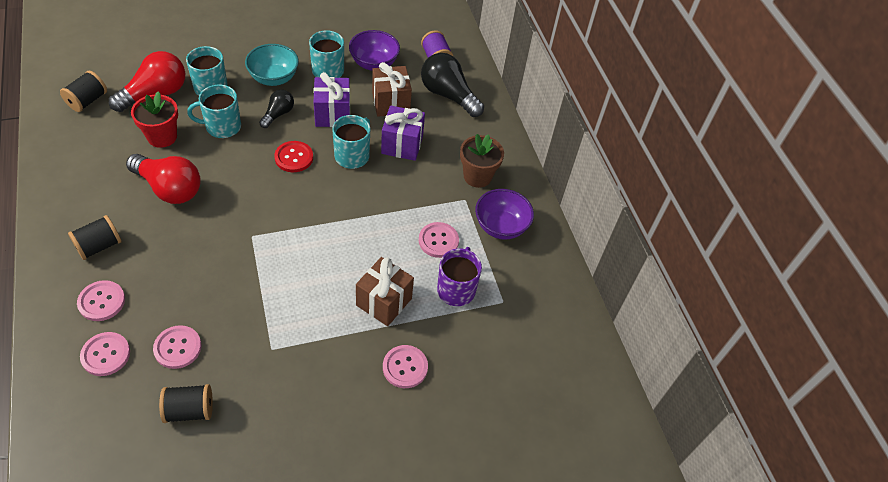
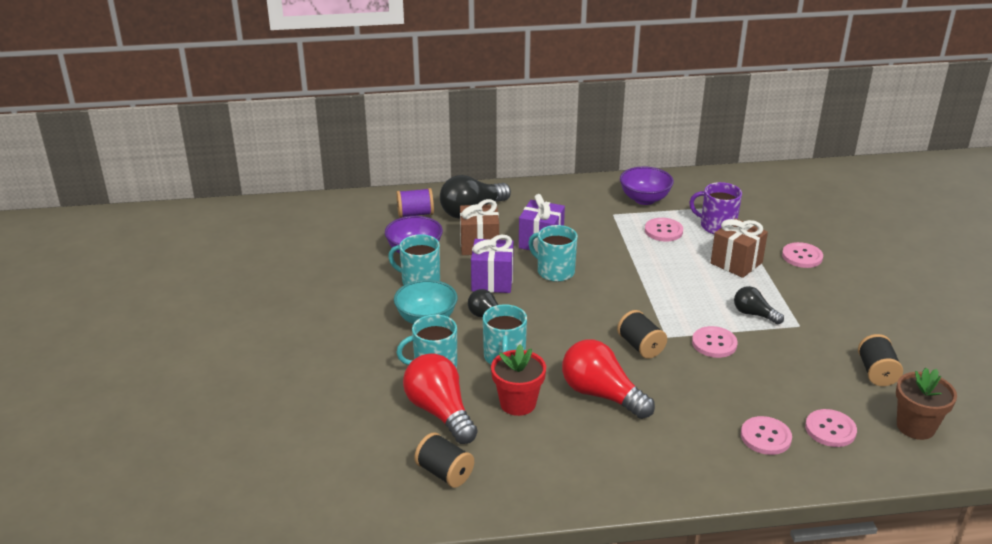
camera: 75 degrees left, 20 degrees down
black spool [68,215,121,260] -> black spool moved to [617,310,667,359]
red light bulb [126,154,201,204] -> red light bulb turned 90 degrees counterclockwise [562,340,655,419]
pink button [153,325,202,369] -> pink button moved to [692,326,738,358]
red button [274,141,313,172] -> none
brown flower pot [460,134,504,188] -> brown flower pot moved to [896,368,957,440]
none -> black light bulb [734,286,784,324]

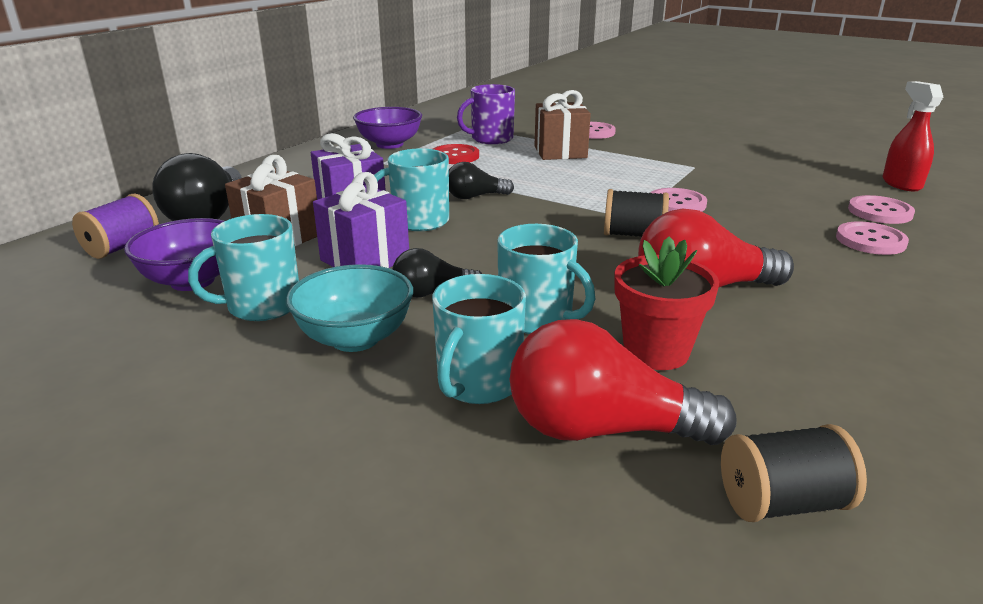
camera: 50 degrees left, 5 degrees down
pink button [645,218,683,241] -> red button [433,144,479,164]
black light bulb [734,286,784,324] -> black light bulb moved to [449,162,514,199]
black spool [858,334,903,386] -> none
brown flower pot [896,368,957,440] -> red spray bottle [883,81,943,191]

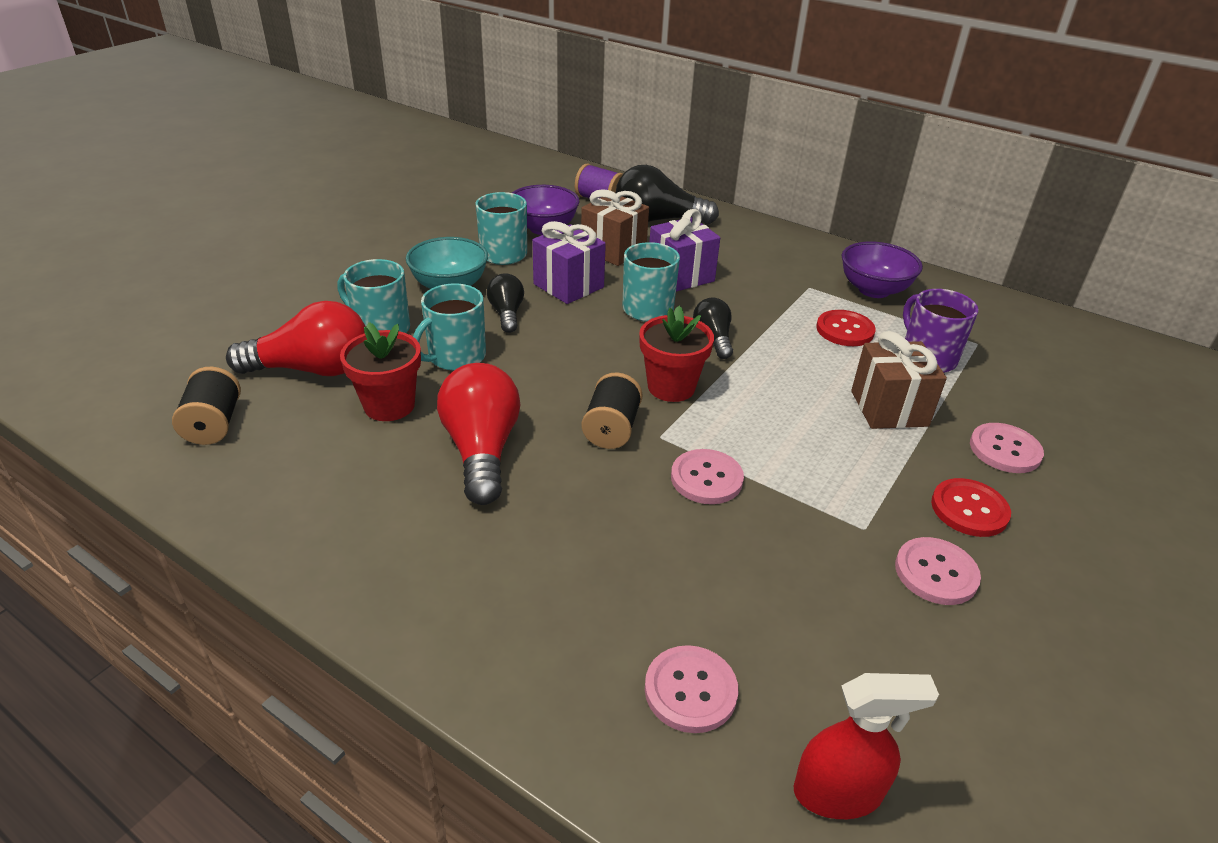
camera: 90 degrees right, 10 degrees up
red light bulb [510,319,736,445] -> red light bulb turned 75 degrees clockwise [226,301,366,376]
pink button [836,222,909,255] -> pink button moved to [895,537,981,605]
none -> red flower pot [639,306,714,402]
none -> red button [931,478,1011,537]

